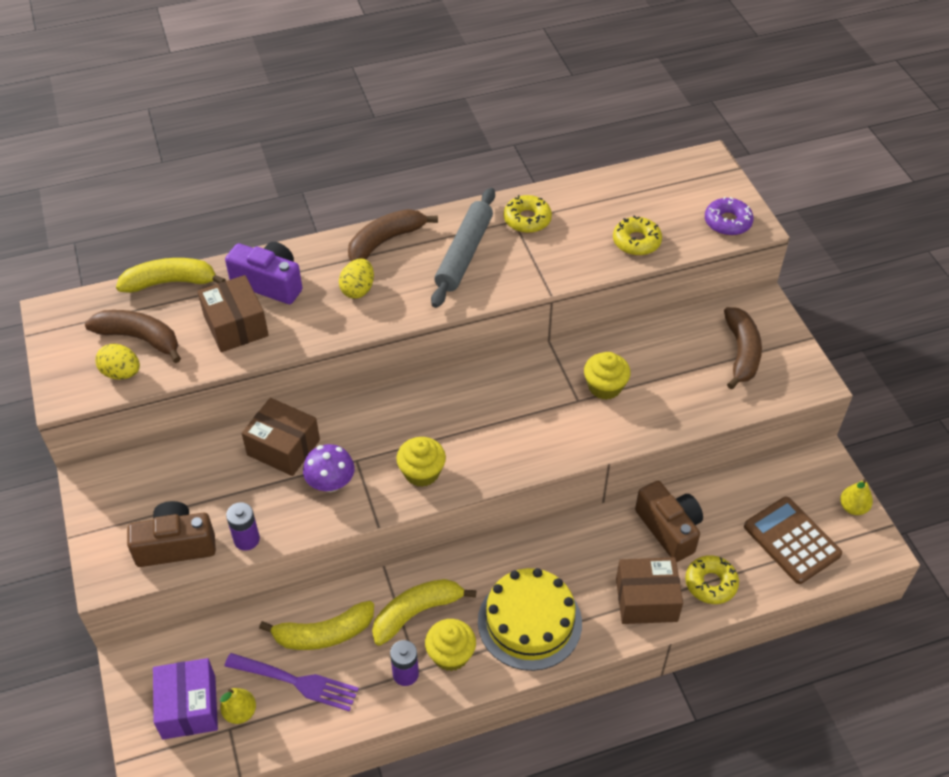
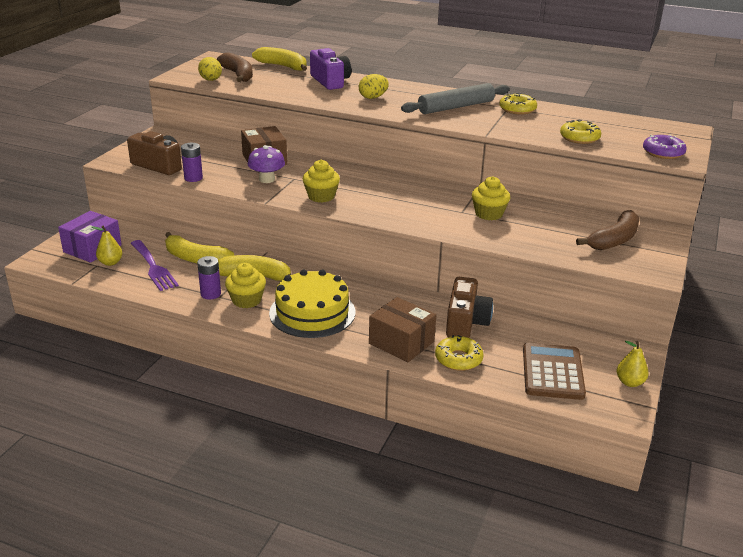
camera: 40 degrees right, 20 degrees down
brown box [197,275,269,352] -> none
brown banana [348,209,438,261] -> none

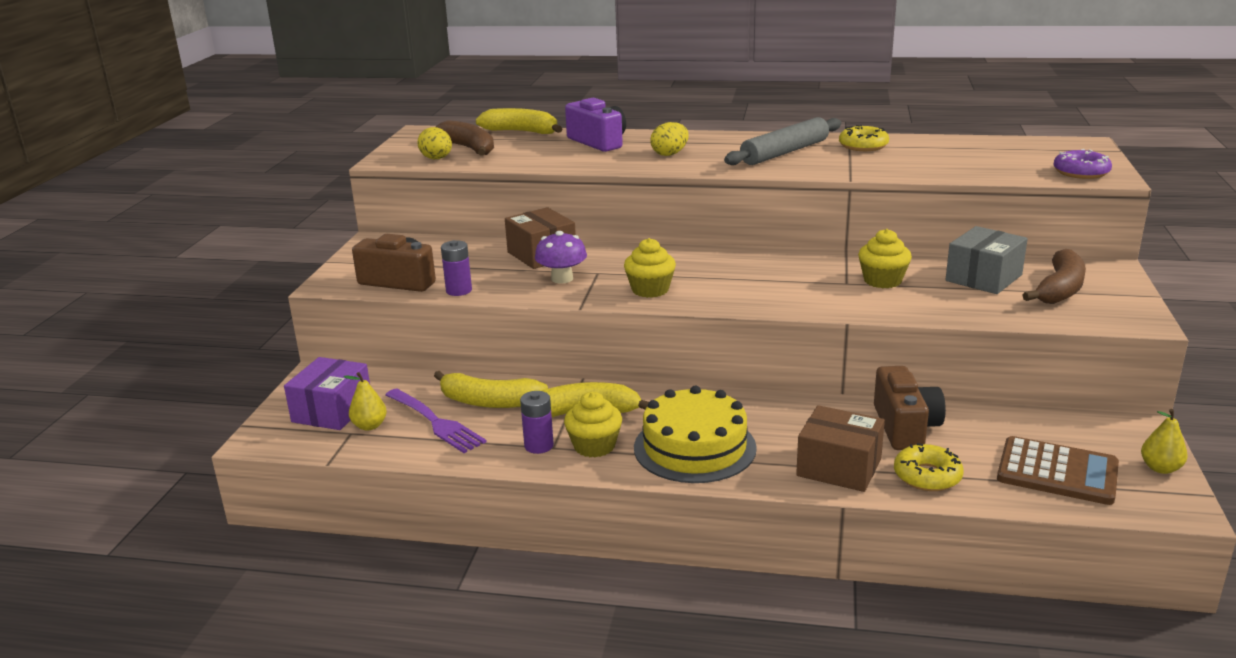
camera: 10 degrees left, 5 degrees down
brown calculator [523,343,586,400] -> brown calculator turned 120 degrees clockwise [997,436,1119,505]
yellow donut [560,119,601,144] -> none
none -> grey box [945,226,1028,294]

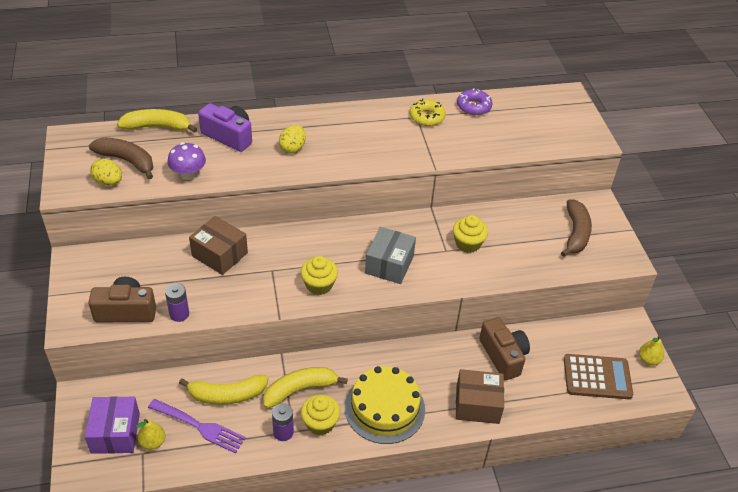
camera: 25 degrees left, 20 degrees up
purple mushroom [535,231,587,284] -> purple mushroom moved to [168,142,206,180]
grey rolling pin [724,117,841,165] -> none
yellow donut [894,443,964,491] -> none
grey box [945,226,1028,294] -> grey box moved to [365,227,416,284]
purple donut [1053,149,1112,179] -> purple donut moved to [457,88,492,115]

